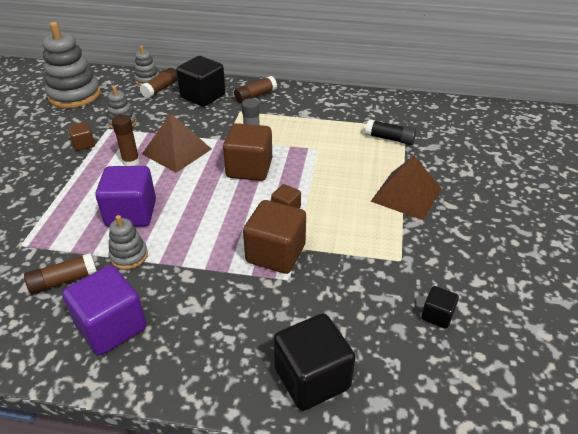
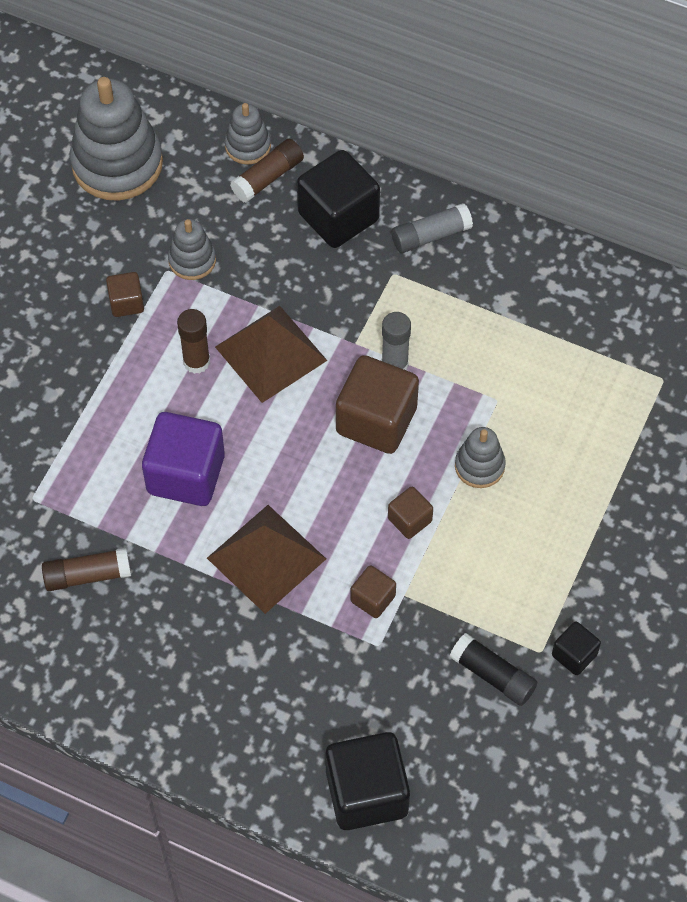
camera: 15 degrees right, 20 degrees up
purple cube [62,265,147,355] -> none
grey stacking toy [109,215,148,270] -> grey stacking toy moved to [455,427,506,488]
brown glue stick [234,76,277,103] -> grey glue stick [392,203,473,253]
brown cube [243,200,306,274] -> brown cube [351,565,396,618], size x0.50
black glue stick [365,119,416,145] -> black glue stick moved to [450,633,537,706]
brown pyramid [371,156,441,220] -> brown pyramid moved to [207,505,326,614]
black cube [421,286,459,329] -> black cube moved to [552,622,601,675]

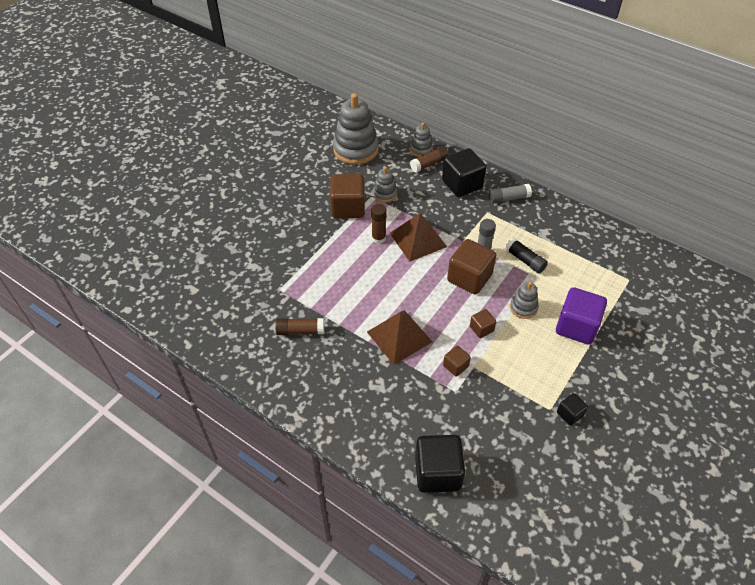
camera: 10 degrees right, 10 degrees down
brown cube [106,272,144,317] -> brown cube [330,174,365,219], size x1.98
purple cube [142,412,225,506] -> purple cube moved to [556,287,607,344]
black glue stick [450,633,537,706] -> black glue stick moved to [505,238,548,273]

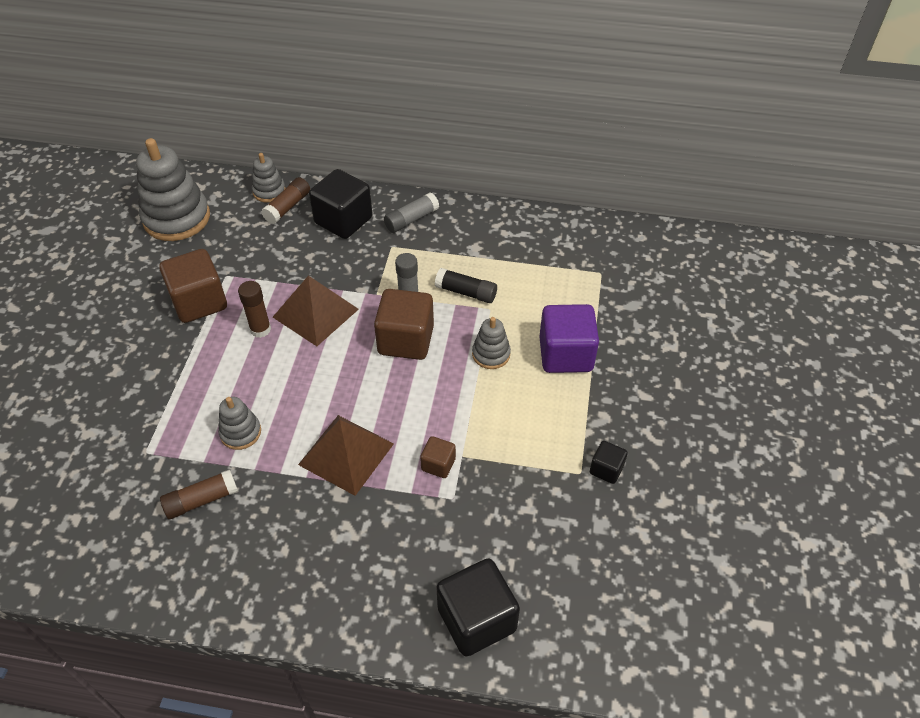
camera: 25 degrees left, 0 degrees up
grey stacking toy [373,167,397,202] -> grey stacking toy moved to [218,397,261,450]
brown cube [470,309,496,338] -> none

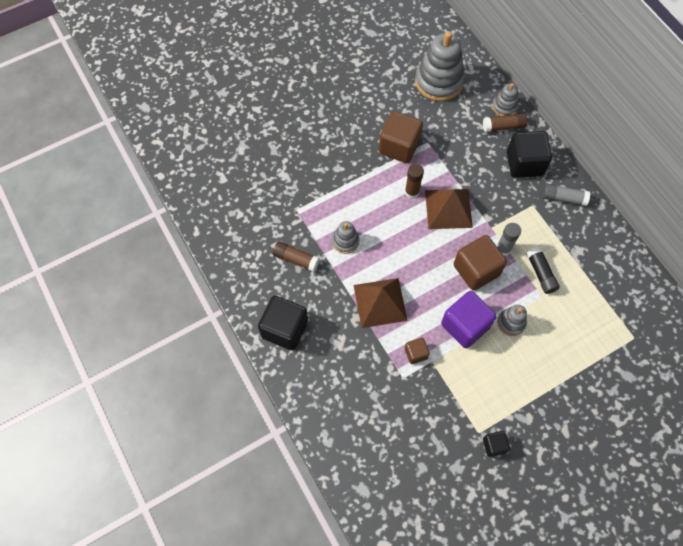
camera: 50 degrees right, 15 degrees up
black cube [436,558,520,657] -> black cube moved to [258,296,308,350]
purple cube [539,304,599,373] -> purple cube moved to [441,291,497,348]

